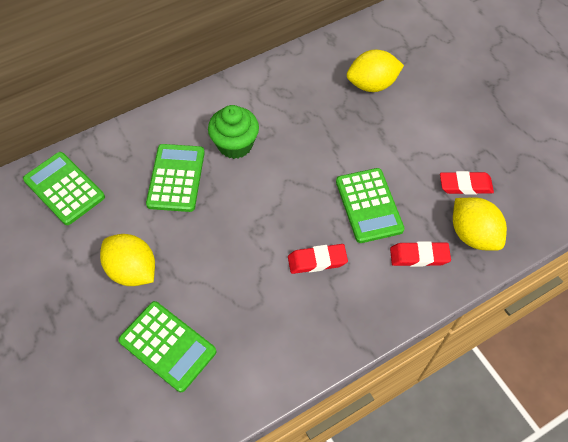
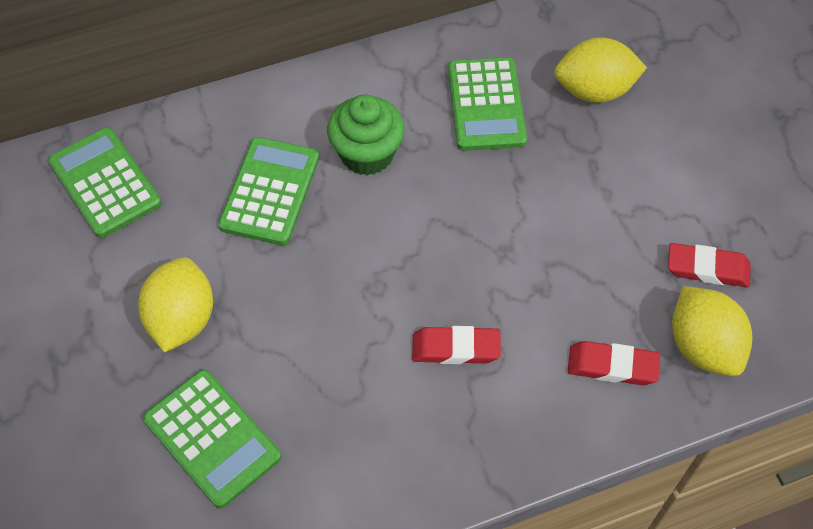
camera: 10 degrees right, 0 degrees up
yellow lemon [100,234,155,286] -> yellow lemon turned 45 degrees clockwise [138,257,213,352]
green calculator [336,168,405,243] -> green calculator moved to [448,57,527,151]

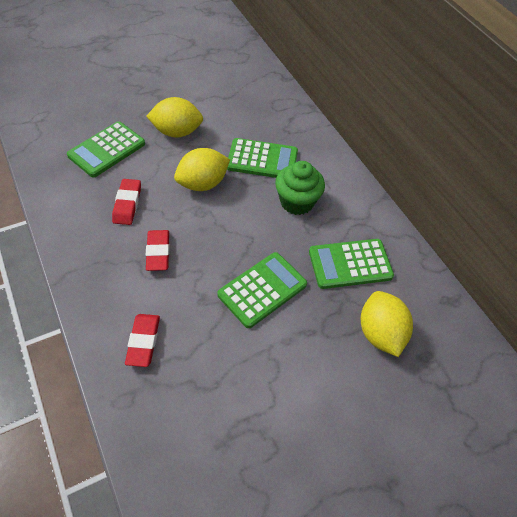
camera: 80 degrees right, 5 degrees down
green calculator [48,127,161,238] -> green calculator moved to [217,252,307,328]
red eraser [668,243,751,287] -> red eraser moved to [112,179,141,225]
yellow lemon [672,286,752,376] -> yellow lemon moved to [174,148,230,191]

